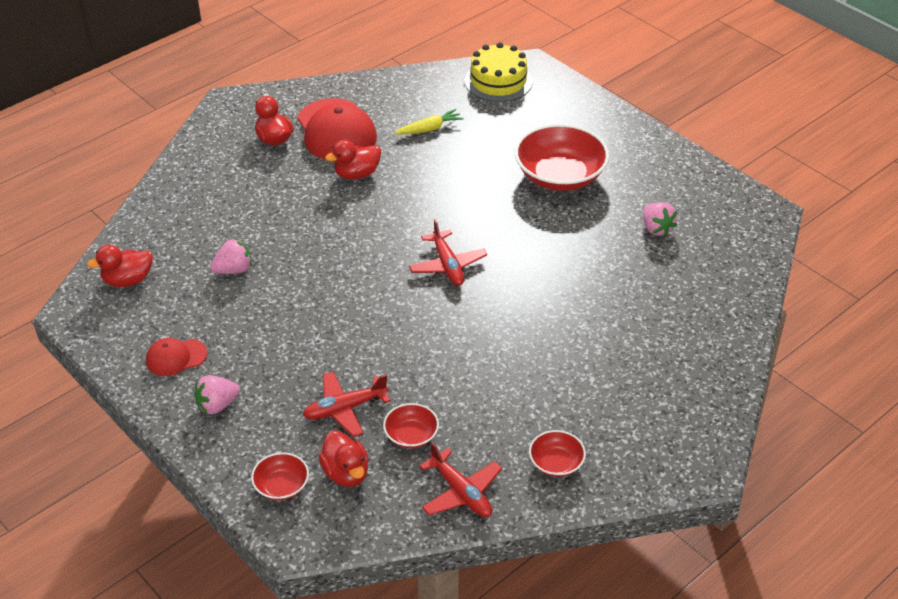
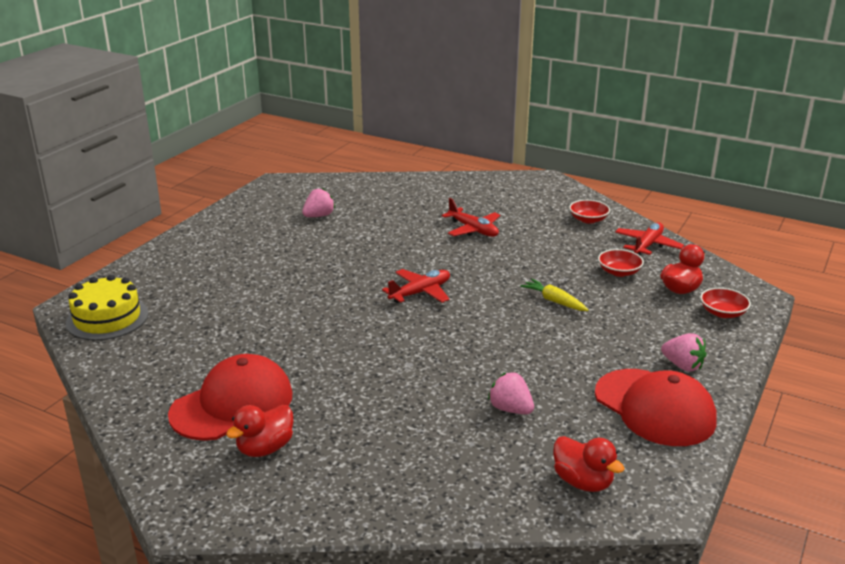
camera: 110 degrees left, 15 degrees down
red cap [146,338,207,376] -> red cap [595,369,717,446], size x1.95
red plane [303,371,391,437] -> red plane moved to [442,198,500,237]
red duck [325,140,381,180] -> none
yellow carrot [395,109,464,134] -> yellow carrot moved to [520,279,589,311]
red bowl [515,124,609,191] -> none

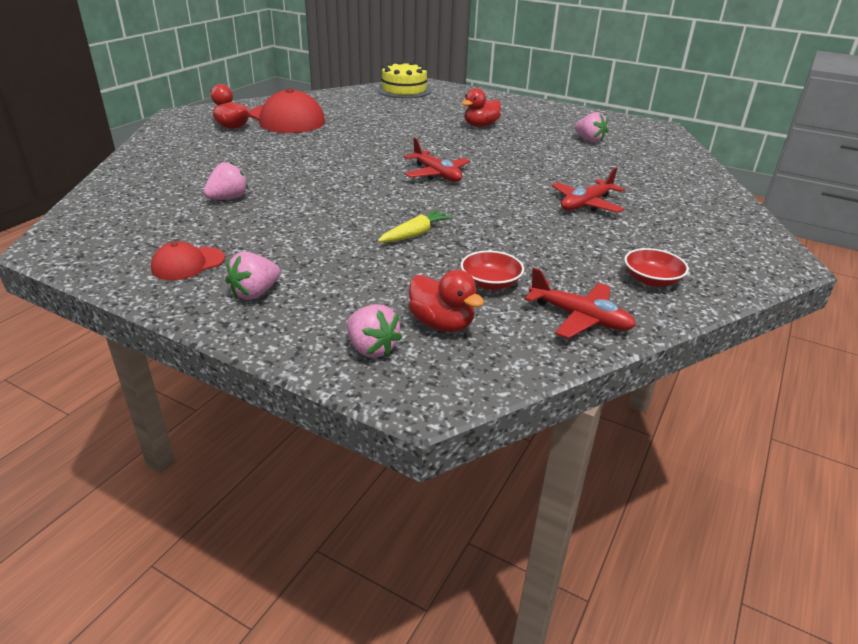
camera: 90 degrees right, 5 degrees up
red duck [553,436,625,492] -> red duck moved to [462,88,501,127]
red cap [595,369,717,446] -> red cap [151,241,225,280], size x0.51
red bowl [700,288,751,318] -> pink strawberry [347,304,402,358]

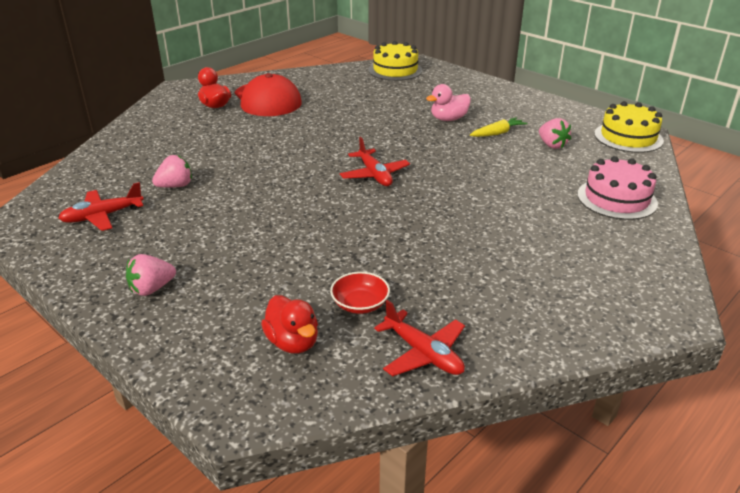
camera: 15 degrees right, 0 degrees up
red cap [151,241,225,280] -> none
pink strawberry [347,304,402,358] -> none
yellow carrot [378,210,453,242] -> yellow carrot moved to [470,117,527,137]
red duck [462,88,501,127] -> pink duck [426,84,471,121]
red plane [552,168,625,213] -> red plane moved to [58,182,144,231]
red bowl [624,248,689,287] -> none
none -> pink cake [577,156,658,220]
none -> yellow cake [594,101,664,153]

